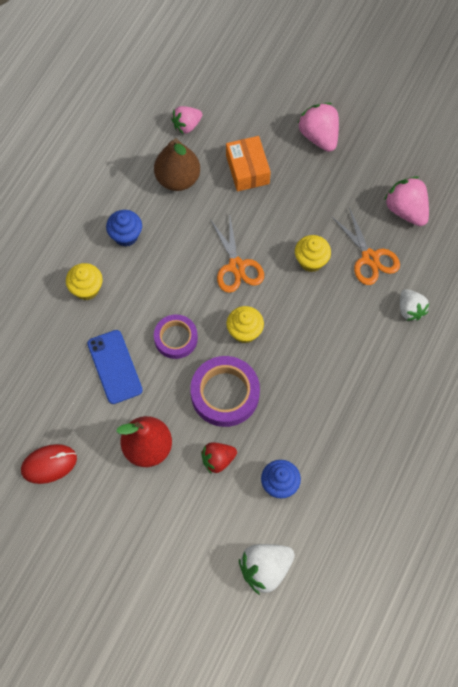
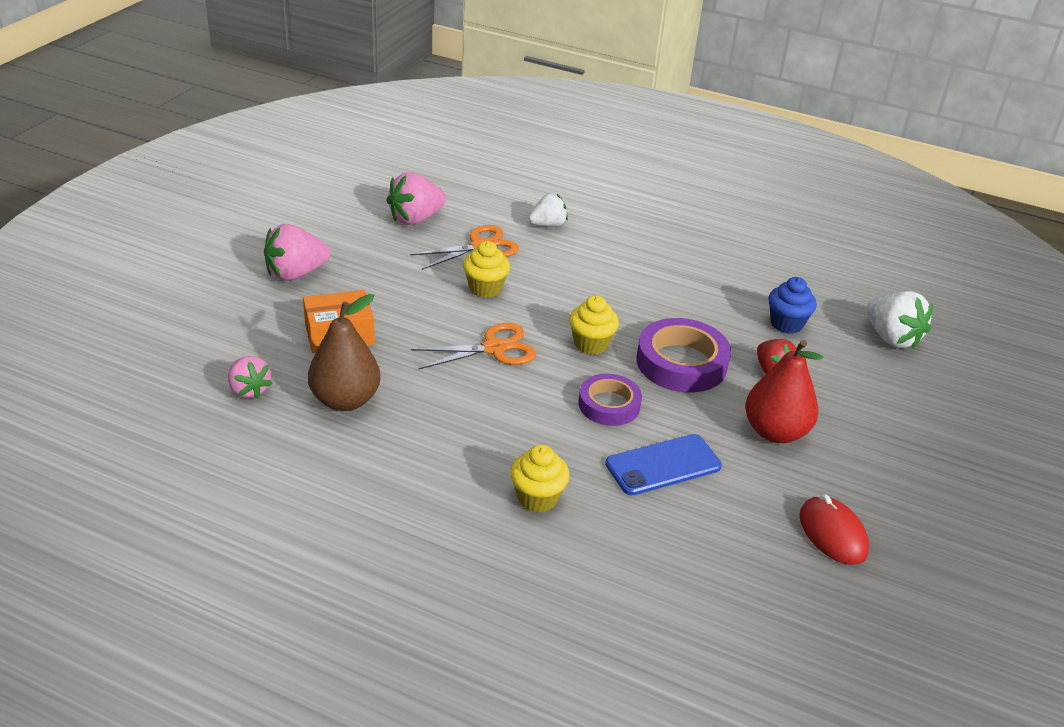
camera: 95 degrees left, 30 degrees down
blue cupcake [106,210,142,247] -> none

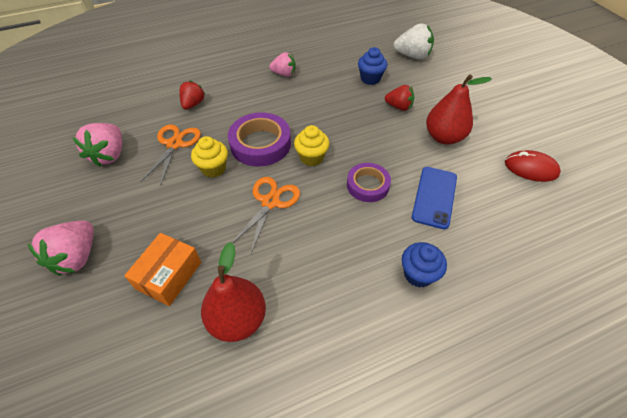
camera: 45 degrees left, 15 degrees up
pink strawberry [228,356,273,399] -> pink strawberry moved to [269,52,295,77]
brown pear [308,294,381,411] -> red pear [201,242,266,342]
yellow cupcake [510,445,570,513] -> blue cupcake [402,242,447,288]
white strawberry [528,193,568,227] -> red strawberry [179,81,205,110]
purple tape [636,318,731,392] -> purple tape moved to [228,112,291,167]

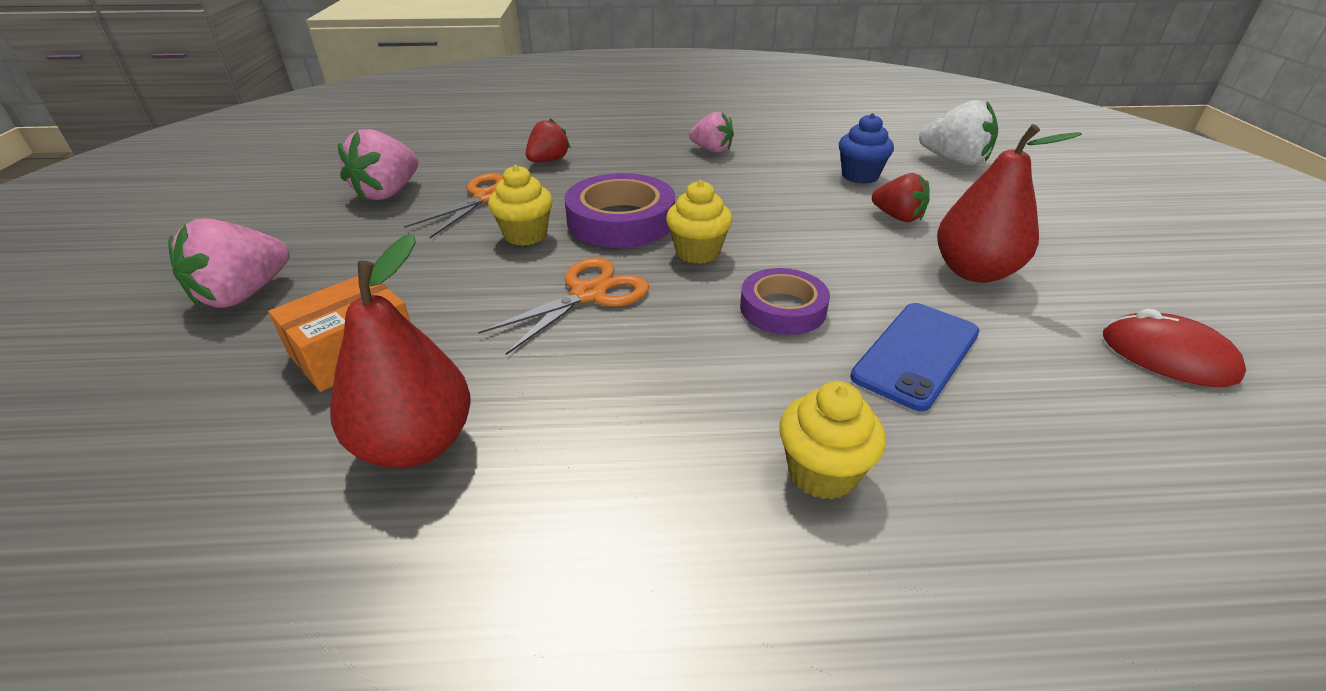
camera: 20 degrees right, 15 degrees down
blue cupcake [402,242,447,288] -> yellow cupcake [780,381,886,500]

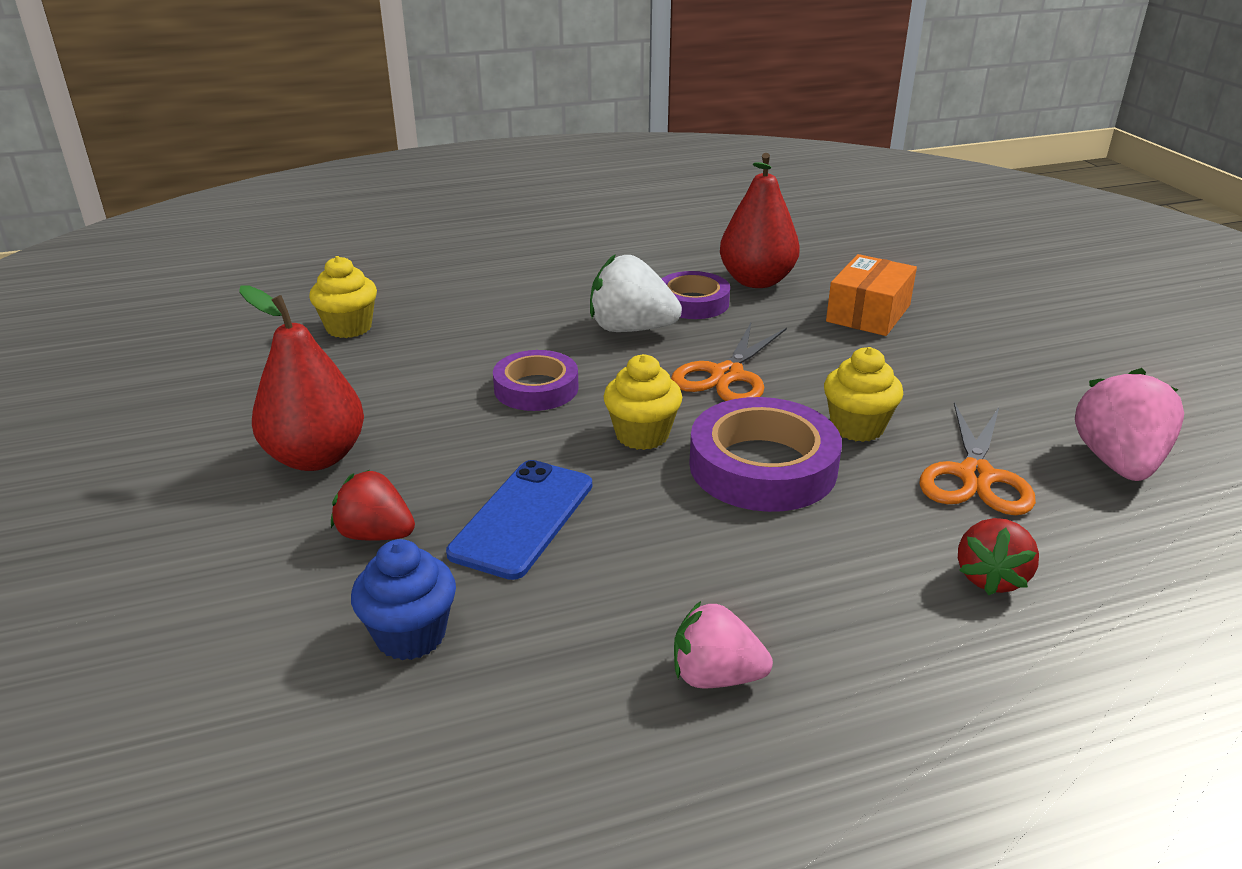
camera: 165 degrees right, 5 degrees down
pink strawberry [168,218,290,308] -> none
yellow cupcake [780,381,886,500] -> yellow cupcake moved to [309,256,377,338]
blue phone [850,303,980,411] -> blue phone moved to [446,460,592,580]
white strawberry [919,100,998,165] -> white strawberry moved to [590,254,682,332]
red mouse [1103,309,1246,387] -> none
none -> purple tape [662,271,730,319]

